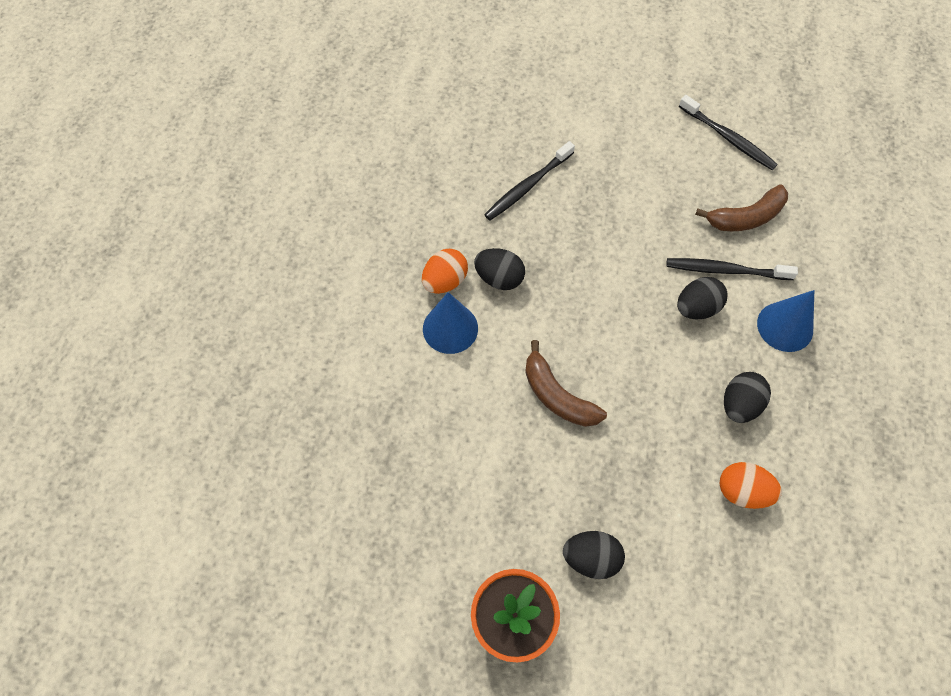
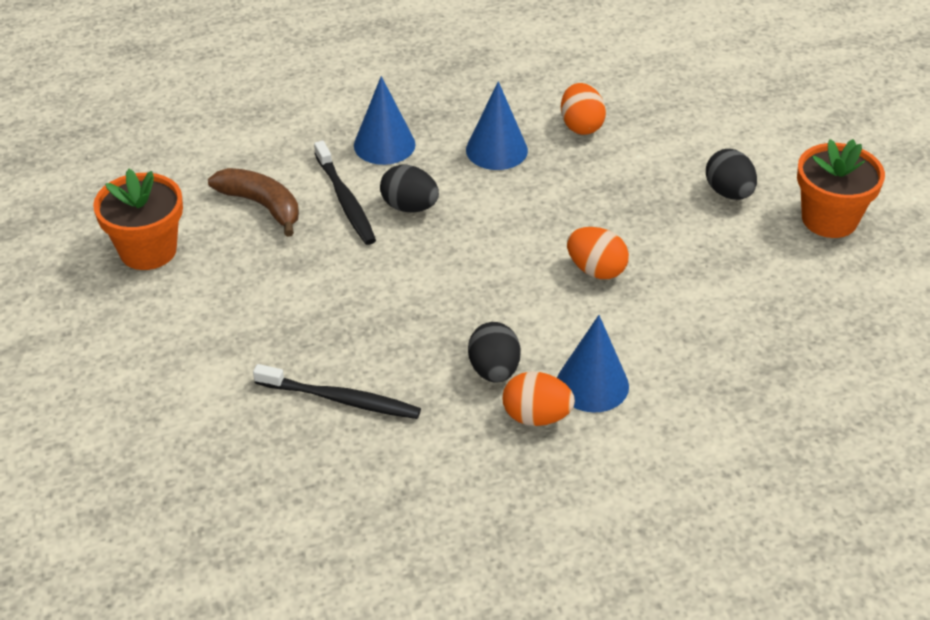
camera: 120 degrees left, 20 degrees down
brown banana [525,340,607,427] -> orange egg [567,227,629,279]
black toothbrush [679,95,778,170] -> orange flower pot [93,169,183,270]
black egg [724,372,771,423] -> blue cone [466,81,528,170]

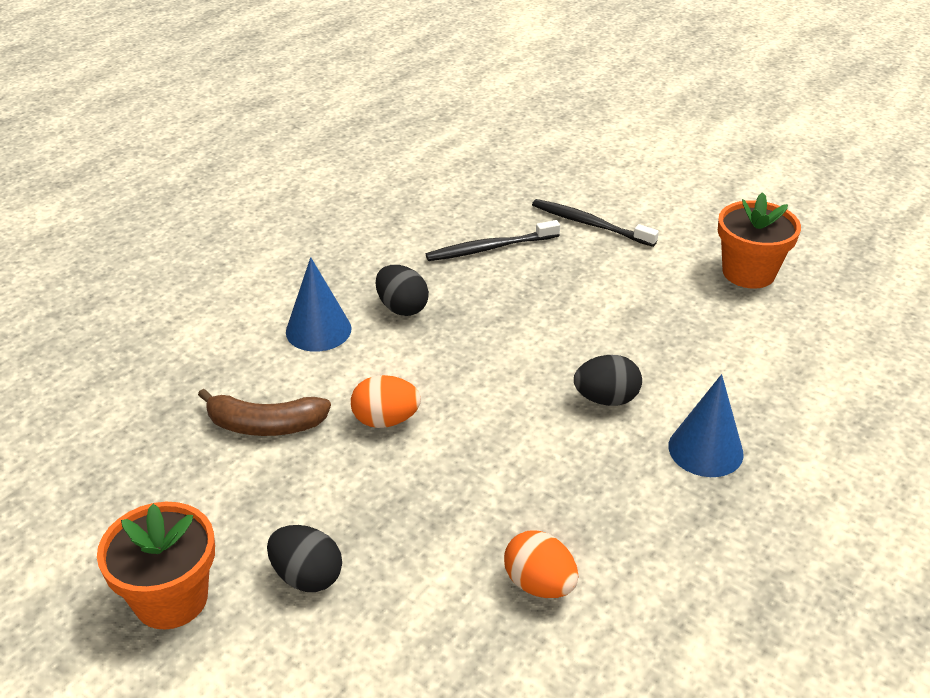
camera: 145 degrees right, 5 degrees down
brown banana [208,168,299,237] -> brown banana moved to [198,389,331,436]
black toothbrush [314,141,376,245] -> black toothbrush moved to [532,199,659,247]
blue cone [466,81,528,170] -> none
orange egg [503,371,575,426] -> none

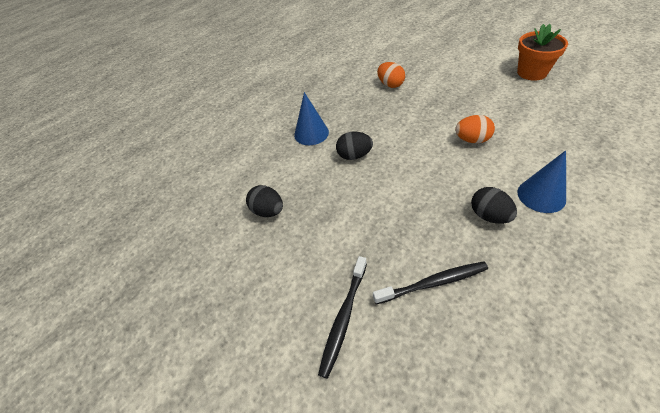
camera: 170 degrees left, 10 degrees up
brown banana [198,389,331,436] -> none
black egg [267,525,342,592] -> black egg moved to [246,185,283,217]
black toothbrush [532,199,659,247] -> black toothbrush turned 75 degrees clockwise [318,256,367,379]
orange flower pot [718,192,801,289] -> none

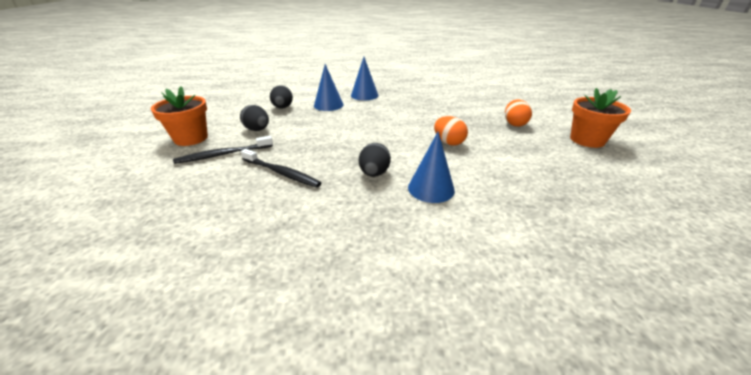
camera: 40 degrees right, 15 degrees down
black egg [336,132,373,160] -> black egg moved to [240,105,269,131]
orange egg [377,62,405,88] -> orange egg moved to [505,100,532,127]
none -> orange flower pot [151,86,208,146]
none -> blue cone [314,64,343,111]

